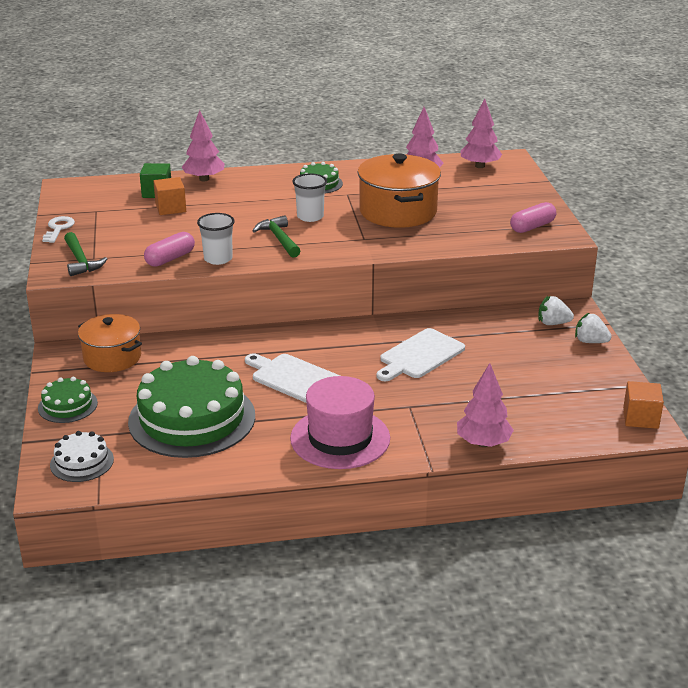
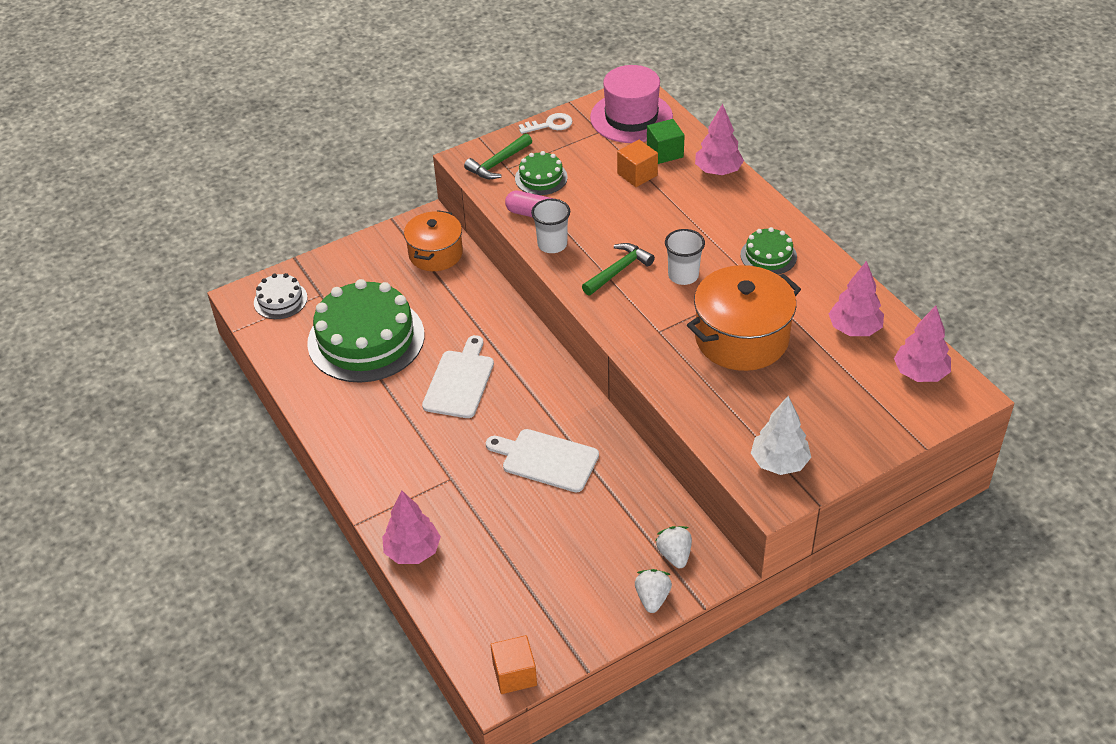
camera: 70 degrees right, 15 degrees up
green cake [38,377,98,423] -> green cake moved to [515,151,568,195]
pink hat [290,376,390,469] -> pink hat moved to [590,65,673,143]
pink capsule [510,202,556,233] -> white tree [751,396,811,475]

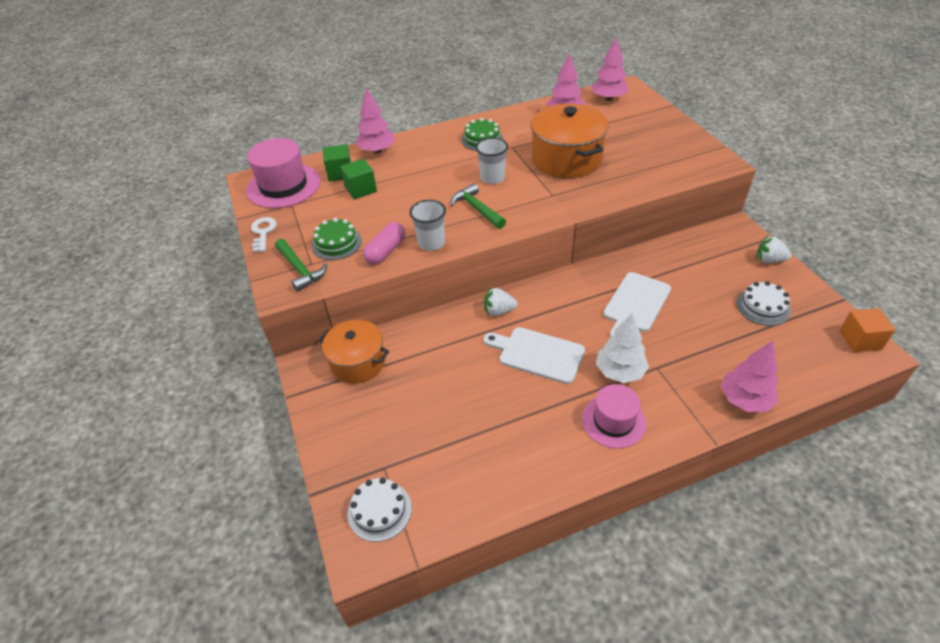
camera: 80 degrees left, 0 degrees up
green cake [307,279,425,383] -> none
orange cube [617,140,658,187] -> green cube [340,159,377,199]
white strawberry [656,526,692,568] -> white strawberry moved to [484,288,517,316]
white tree [751,396,811,475] -> white tree moved to [596,313,649,383]
none -> pink hat [582,384,646,449]
none -> white cake [736,281,791,326]

